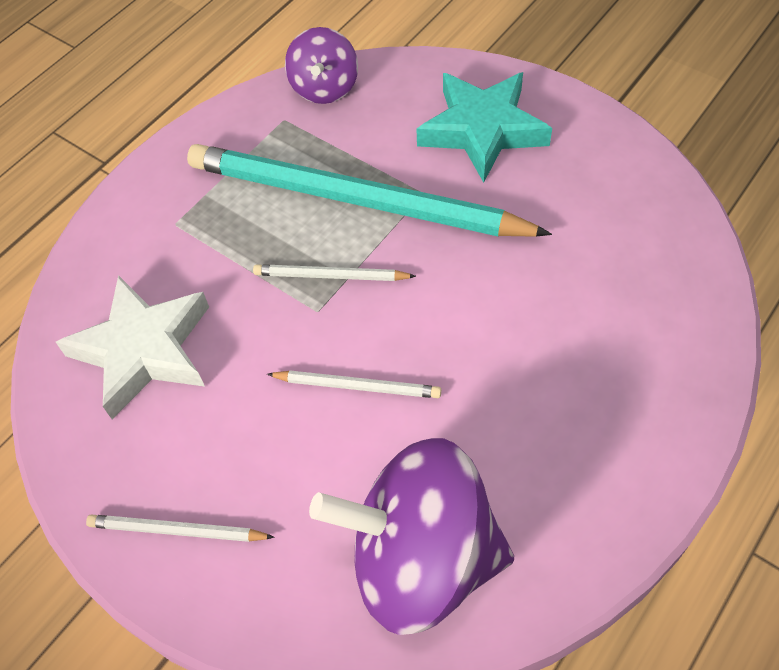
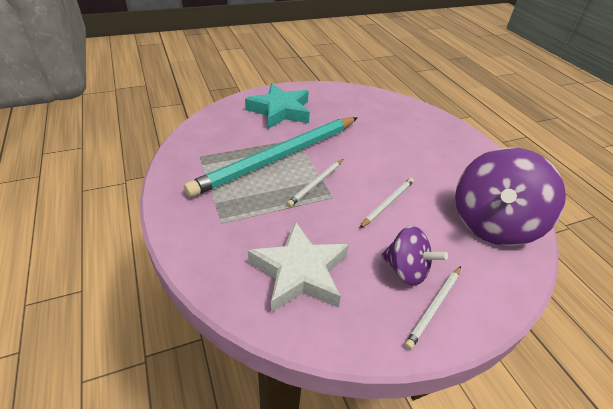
camera: 65 degrees left, 15 degrees down
purple spinning top [285,27,358,104] -> purple spinning top moved to [381,226,448,286]

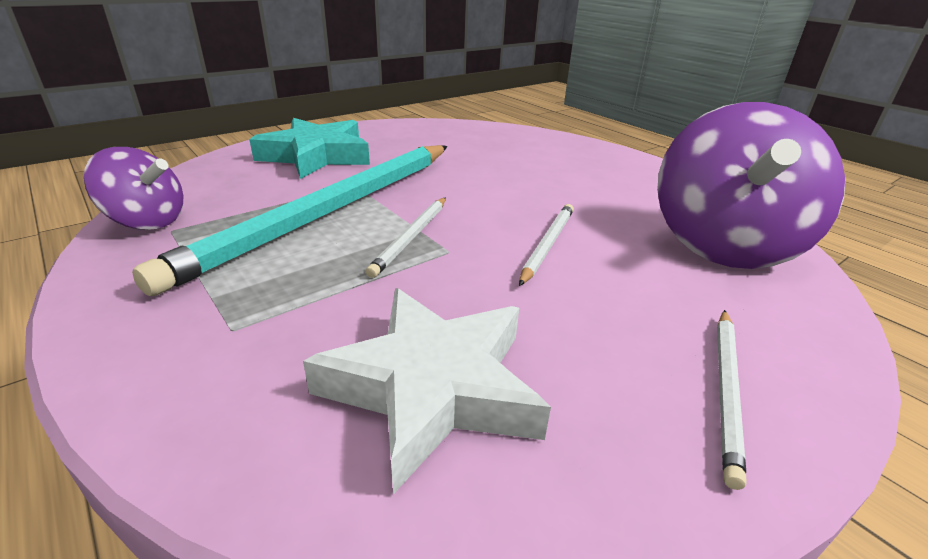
camera: 15 degrees left, 10 degrees down
purple spinning top [381,226,448,286] -> purple spinning top moved to [84,147,183,230]

